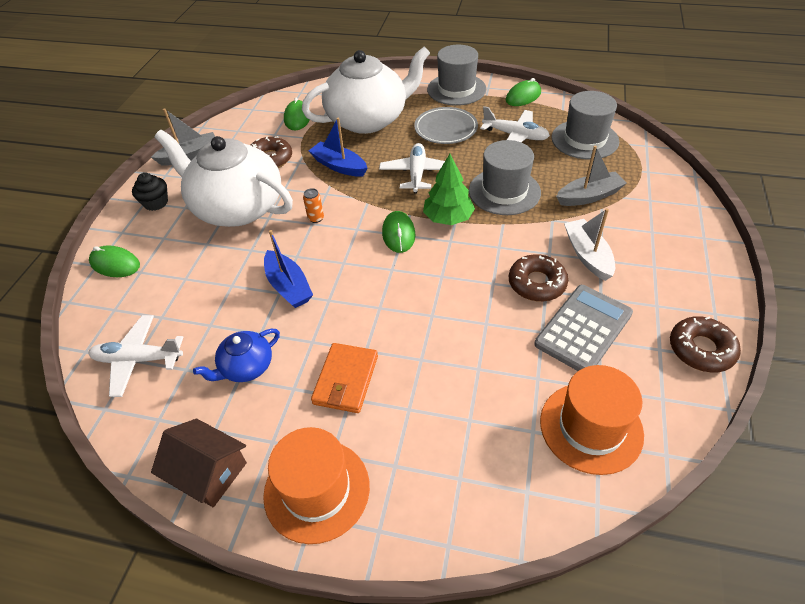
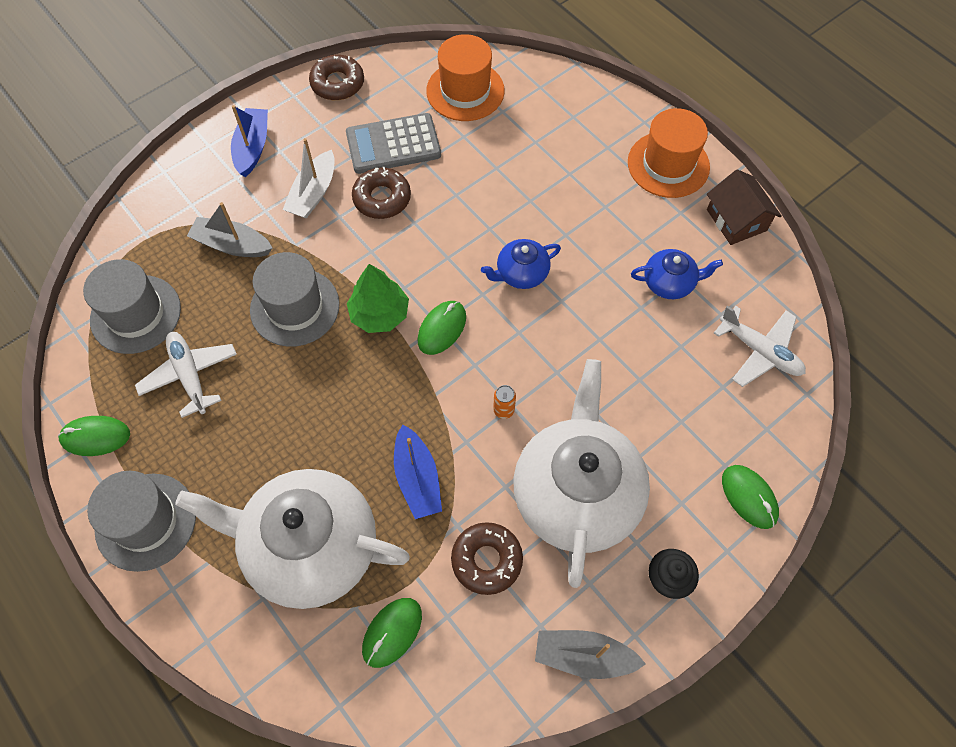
camera: 145 degrees left, 15 degrees up
white teapot [155,130,293,227] -> white teapot turned 150 degrees counterclockwise [514,359,650,588]
blue boat [264,230,313,308] -> blue boat moved to [231,105,268,177]
orange wallet [311,343,378,413] -> none
white plane [379,143,445,193] -> none
grey plate [414,107,478,144] -> none
none -> blue teapot [481,239,561,289]

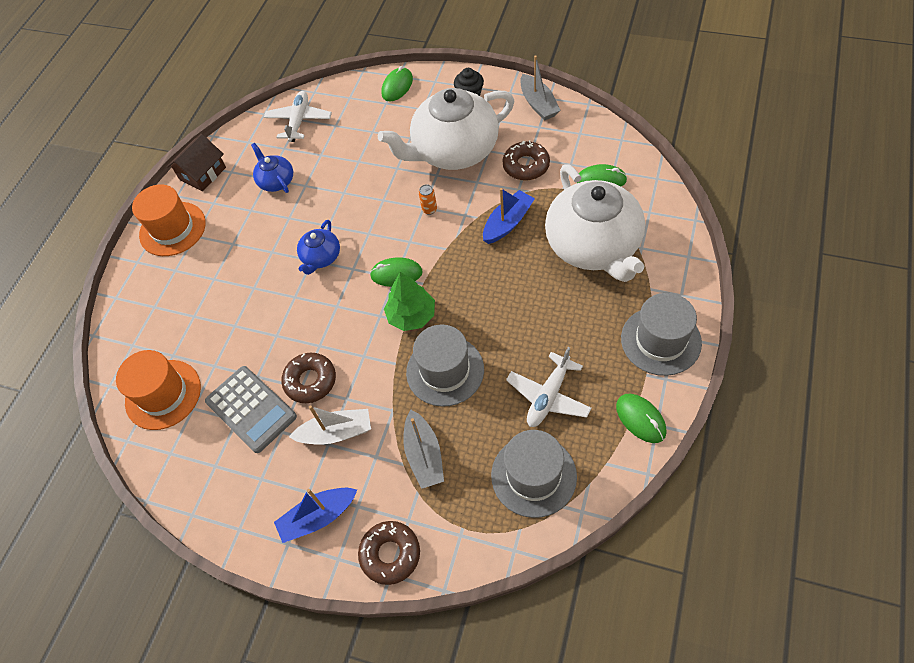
camera: 115 degrees left, 5 degrees down
brown donut [309,55,364,100] -> brown donut moved to [358,521,420,585]
blue teapot [481,239,561,289] -> blue teapot turned 75 degrees clockwise [297,220,340,275]

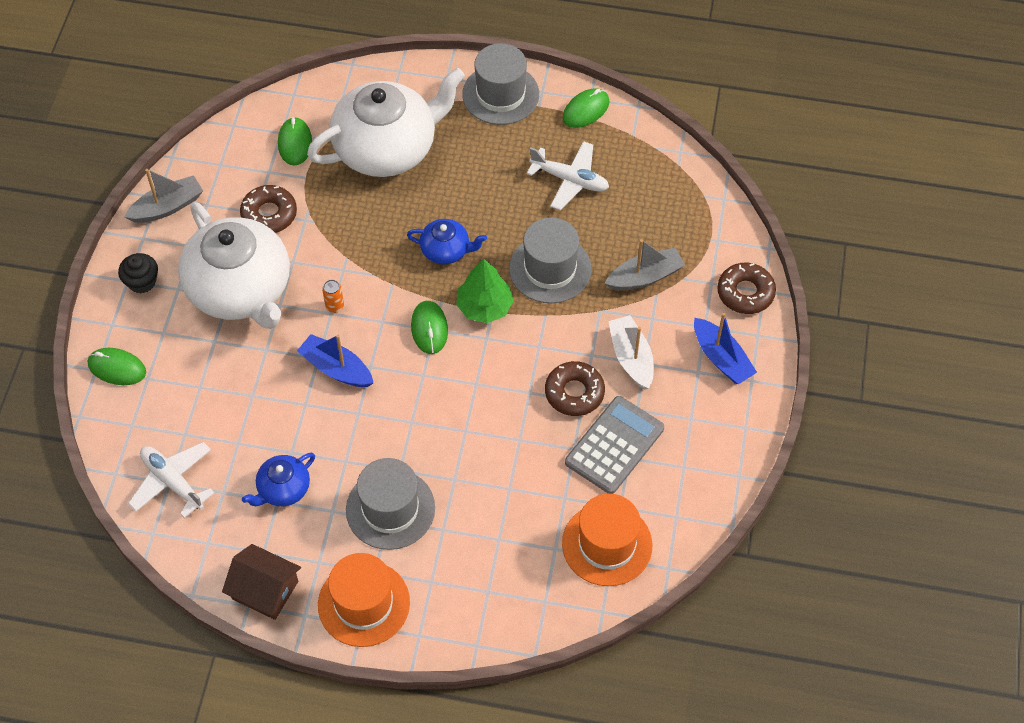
camera: 105 degrees left, 0 degrees up
white plane [264,91,332,142] -> white plane turned 45 degrees clockwise [128,442,215,518]
blue teapot [297,220,340,275] -> blue teapot moved to [407,219,487,264]
blue boat [483,188,535,244] -> blue boat moved to [297,334,373,387]
grey hat [491,430,577,518] -> grey hat moved to [346,458,435,550]

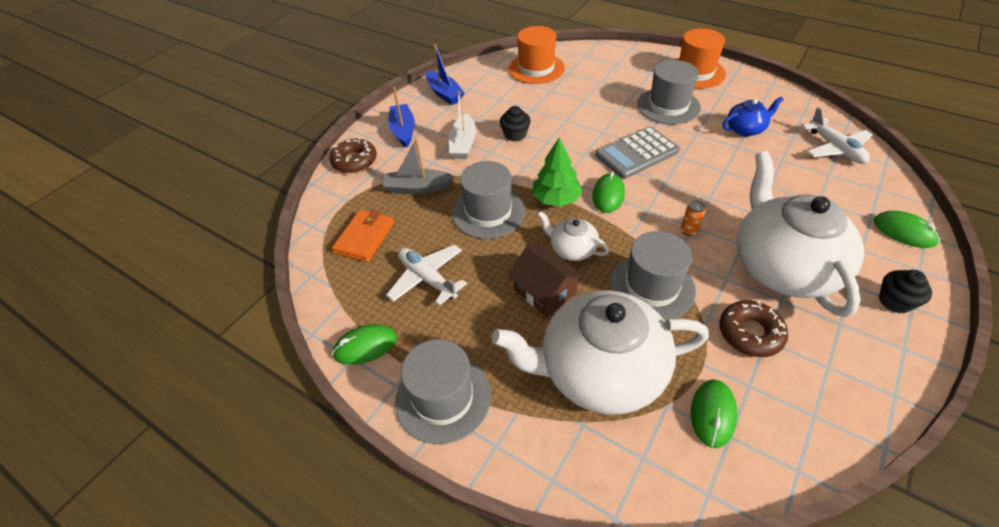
camera: 155 degrees left, 10 degrees down
grey boat [124,169,203,223] -> none
brown house [222,544,301,620] -> brown house moved to [508,245,584,317]
blue boat [297,334,373,387] -> blue boat moved to [426,44,465,105]
blue teapot [407,219,487,264] -> white teapot [537,211,609,261]
brown donut [545,361,605,416] -> black cupcake [500,106,531,141]
grey calculator [565,396,664,494] -> grey calculator moved to [595,126,680,179]
none -> orange wallet [332,210,394,262]
none -> grey hat [610,231,696,321]

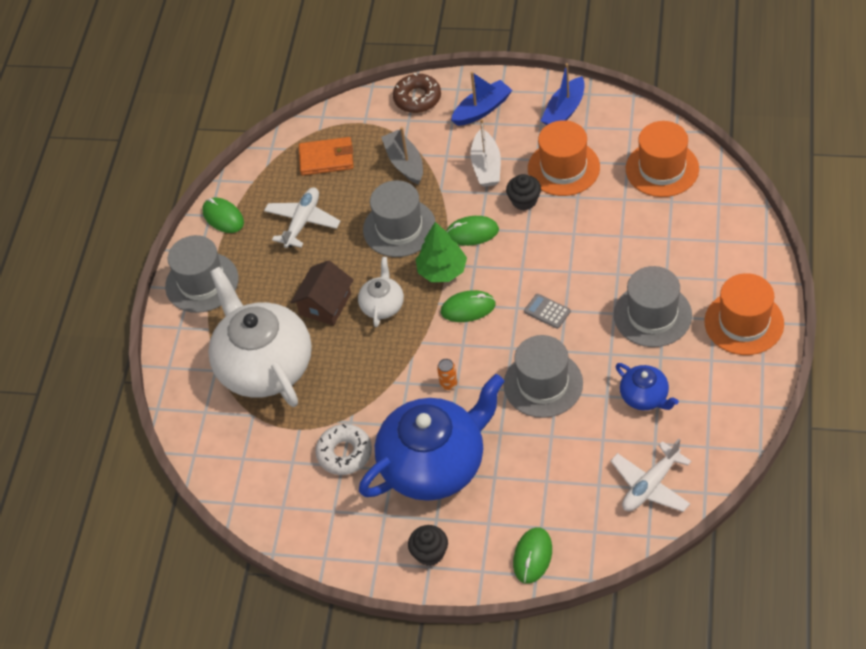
camera: 70 degrees right, 5 degrees up
white boat [449,91,476,159] -> white boat turned 75 degrees counterclockwise [470,119,501,187]
grey calculator [595,126,680,179] -> grey calculator [524,294,571,329], size x0.49
grey hat [610,231,696,321] -> grey hat moved to [503,335,583,418]
green mouse [691,380,738,448] -> green mouse moved to [446,216,499,246]
brown donut [719,300,788,357] -> white donut [315,424,372,475]
white teapot [736,151,864,317] -> blue teapot [359,374,505,501]
none -> orange hat [528,120,600,196]

